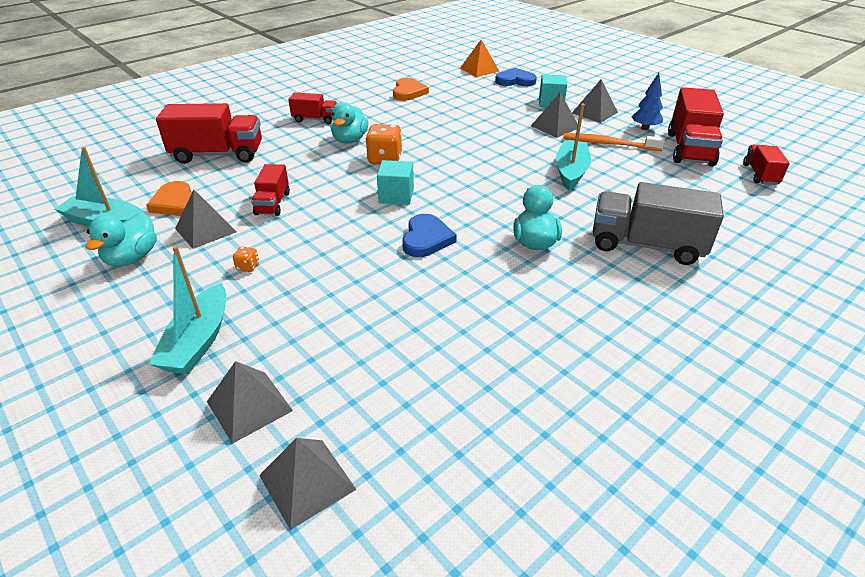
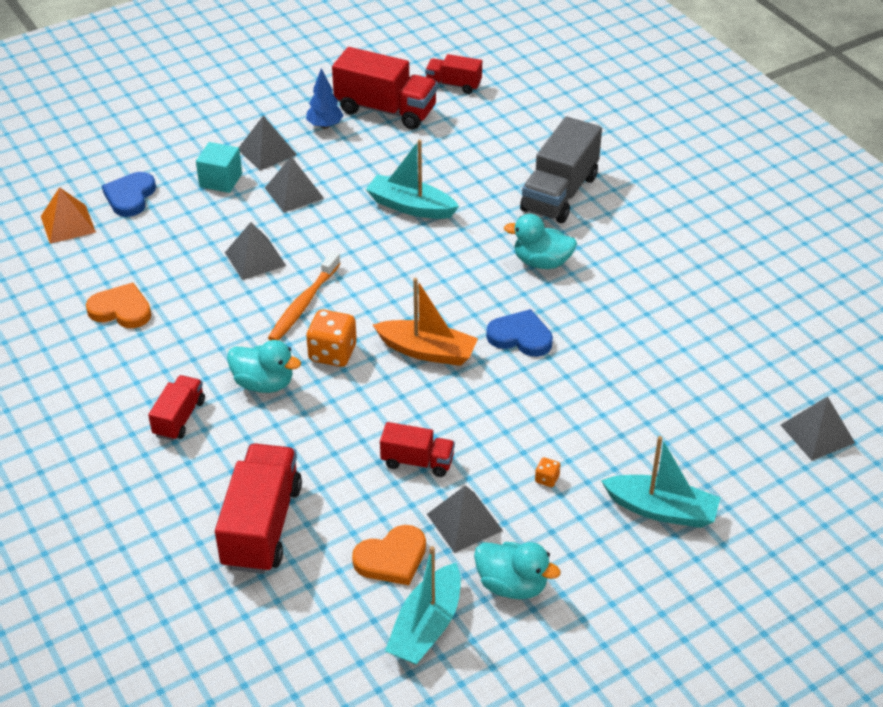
camera: 80 degrees left, 5 degrees up
grey pyramid [207,361,293,444] -> grey pyramid moved to [225,222,286,280]
turquoise cube [377,160,414,205] -> orange boat [373,278,478,366]
orange toothbrush [563,133,665,151] -> orange toothbrush moved to [268,251,341,341]

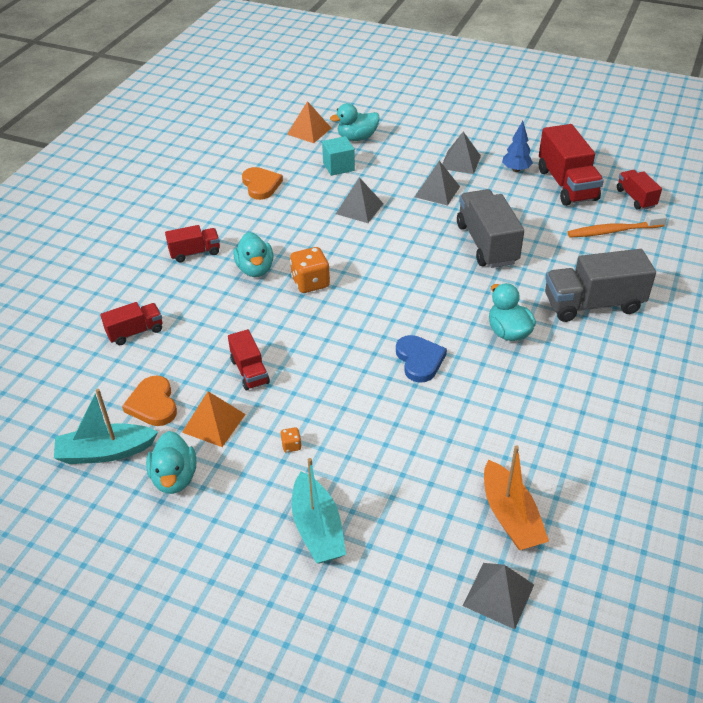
camera: 55 degrees right, 0 degrees up
blue heart [102,172,156,217] -> turquoise duck [330,103,380,141]
turquoise cube [196,142,242,193] -> turquoise cube moved to [322,136,355,176]
red truck [215,444,302,574] -> red truck [100,302,162,345], size x0.56
orange toothbrush [268,251,341,341] -> orange toothbrush moved to [568,213,667,238]
orange heart [352,525,426,585] -> orange heart turned 45 degrees clockwise [122,376,177,426]
turquoise boat [366,140,459,219] -> grey truck [457,189,524,268]
orange boat [373,278,478,366] -> orange boat moved to [484,446,549,550]
grey pyramid [427,485,503,553] -> orange pyramid [182,391,246,447]

